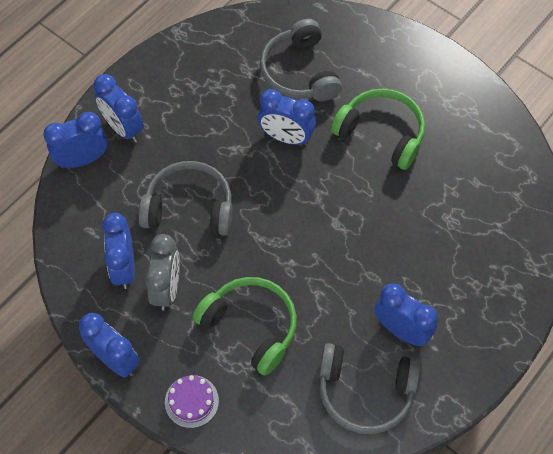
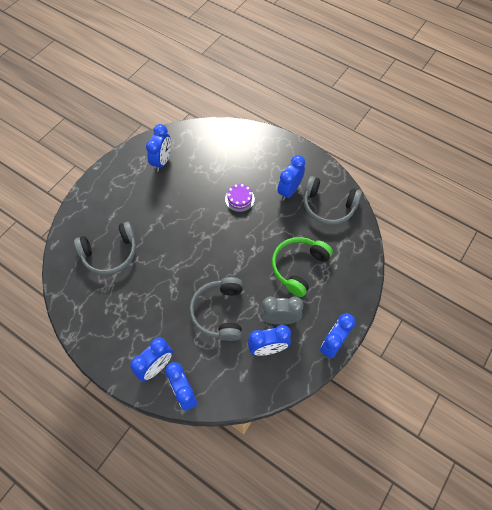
camera: 95 degrees left, 0 degrees up
purple cake [165,375,219,428] -> purple cake moved to [225,184,255,212]
blue clock [258,89,316,145] -> blue clock moved to [146,124,171,171]
grey headphones [319,343,421,434] -> grey headphones turned 105 degrees clockwise [304,176,362,225]
green headphones [331,89,425,170] -> none

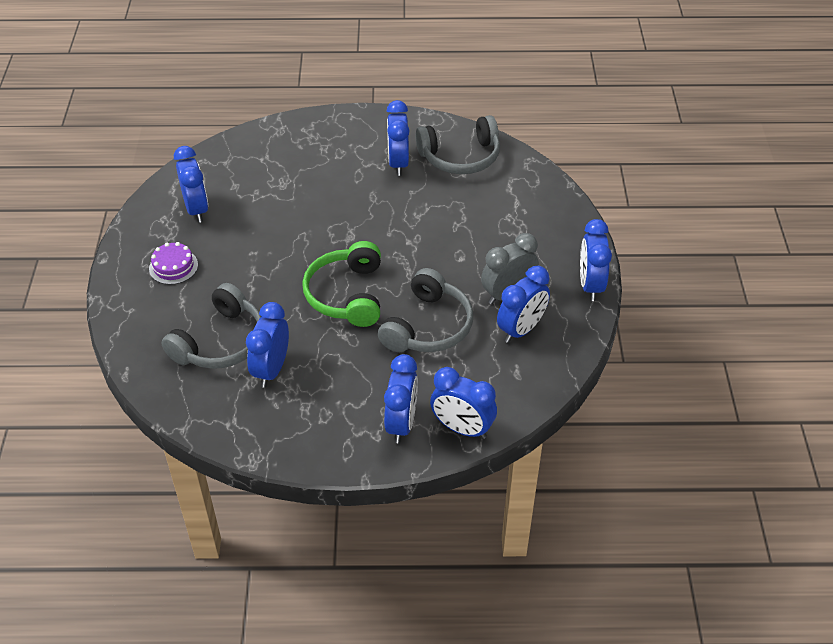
camera: 35 degrees left, 15 degrees down
grey headphones [190,277,243,341] -> grey headphones turned 120 degrees counterclockwise [378,268,473,352]
purple cake [225,184,255,212] -> purple cake moved to [149,242,198,285]
green headphones [272,237,333,297] -> green headphones moved to [302,241,381,327]
none -> blue clock [246,302,289,388]

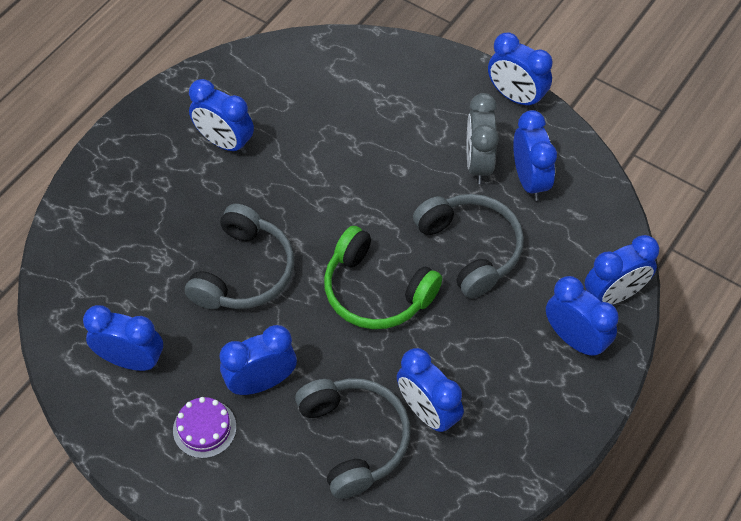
camera: 55 degrees left, 10 degrees up
grey headphones [416,115,500,174] -> grey headphones moved to [185,204,294,309]
none -> blue clock [219,325,297,395]

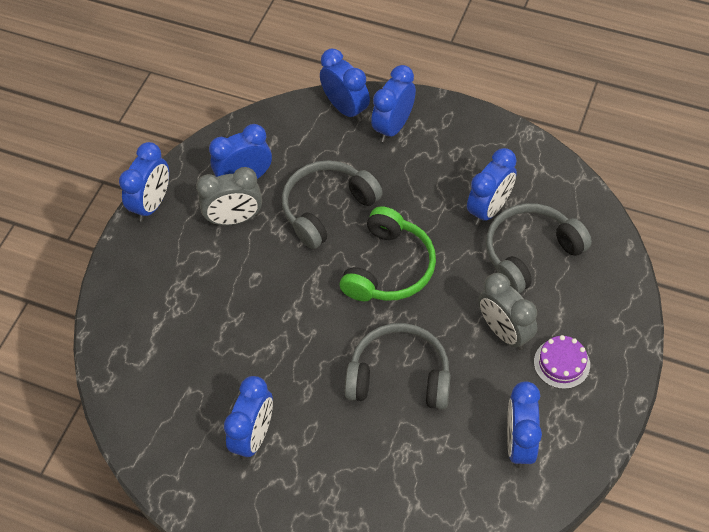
camera: 100 degrees left, 0 degrees up
blue clock [219,325,297,395] -> grey clock [479,273,538,350]

